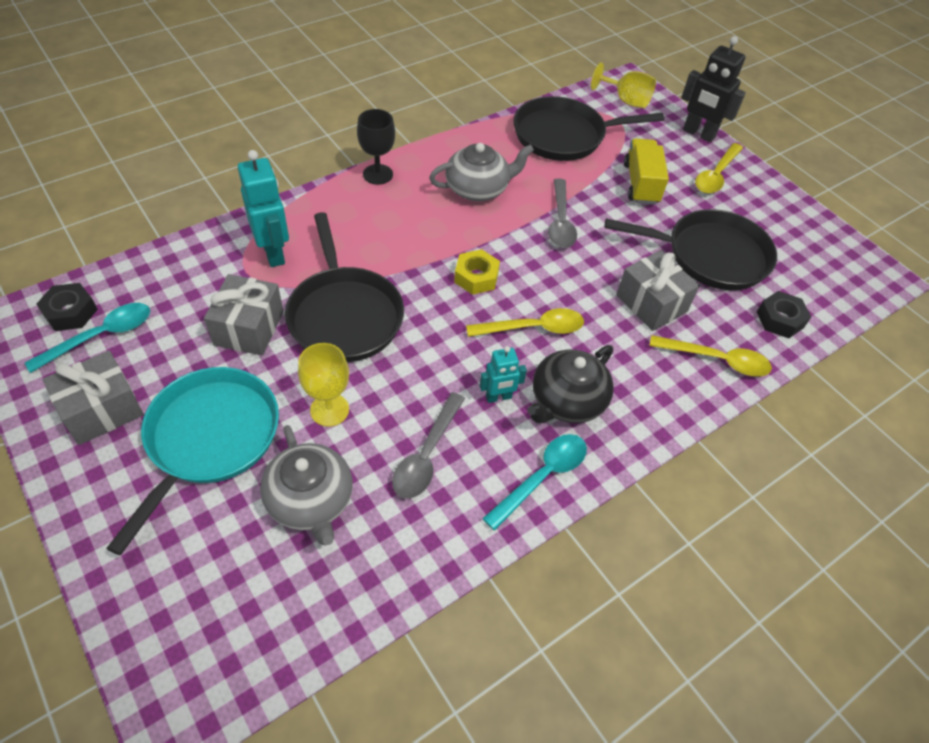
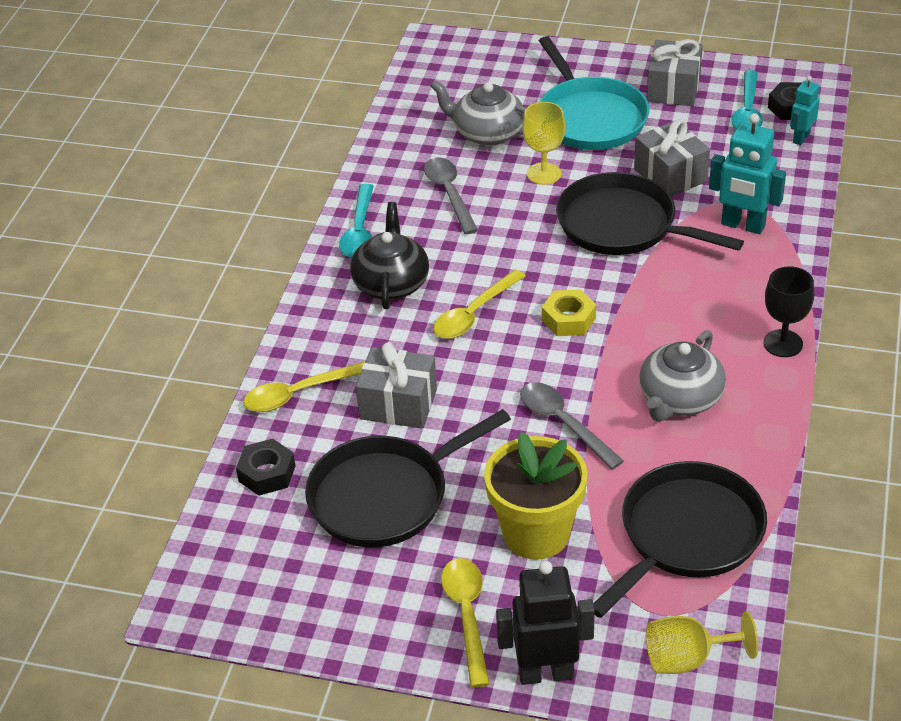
camera: 145 degrees right, 10 degrees down
turquoise robot [479,346,527,403] -> turquoise robot moved to [790,76,820,145]
yellow truck [624,138,669,205] -> yellow flower pot [484,432,588,560]

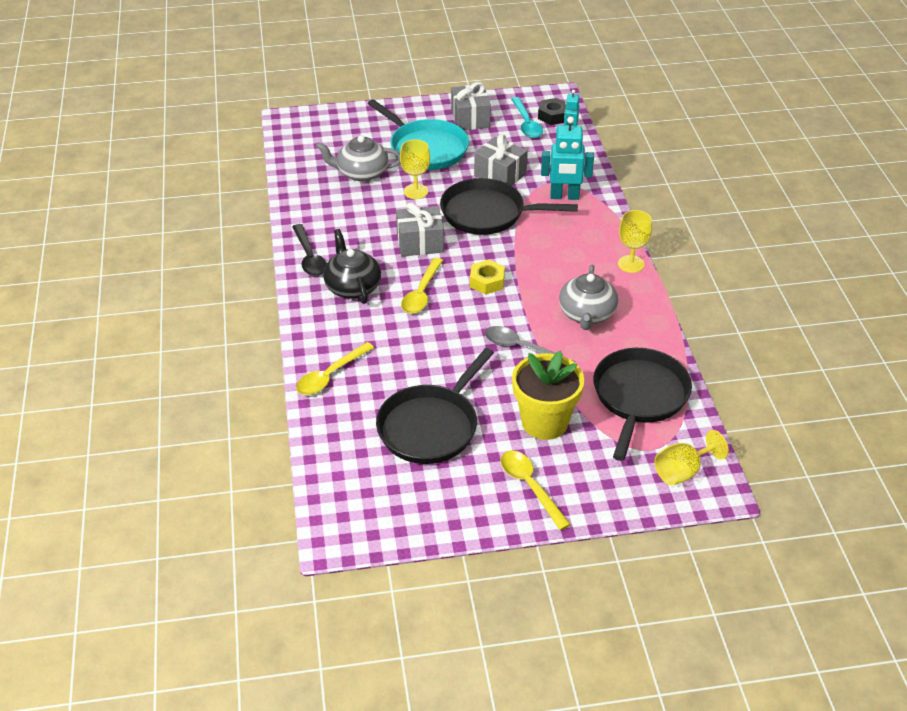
camera: 25 degrees left, 0 degrees up
black nut [236,439,295,495] -> none
turquoise spoon [339,184,374,258] -> black spoon [292,224,327,276]
grey gift [356,342,437,429] -> grey gift moved to [396,203,444,257]
grey spoon [424,157,478,234] -> none
black robot [496,561,595,685] -> none
black goblet [763,266,814,357] -> yellow goblet [618,210,652,273]

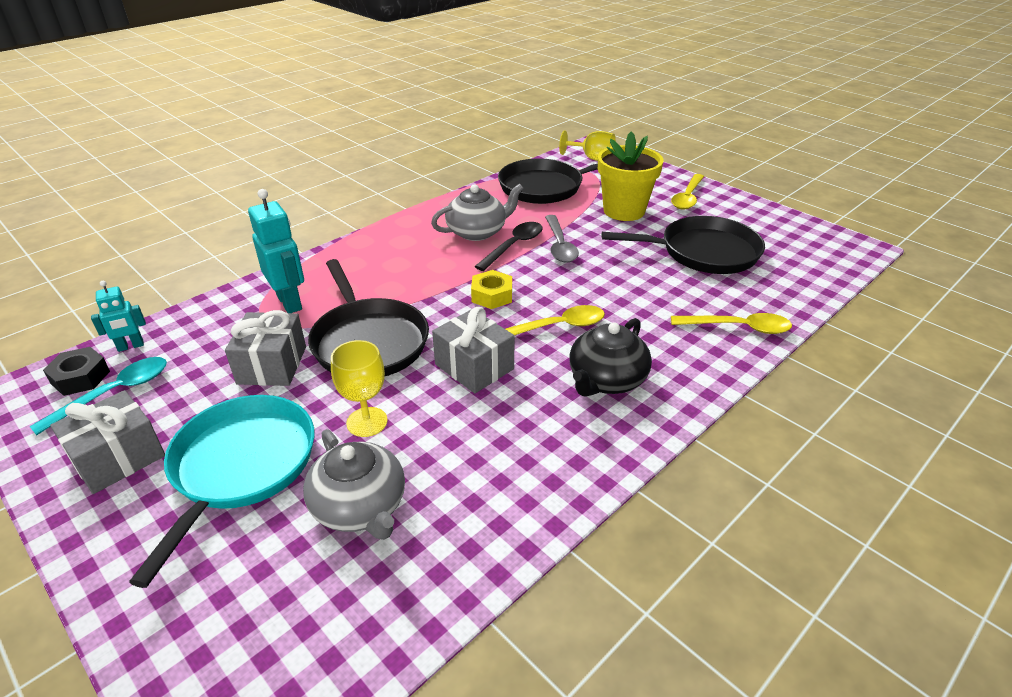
camera: 125 degrees left, 5 degrees down
black spoon [292,224,327,276] -> black spoon moved to [474,222,543,271]
yellow goblet [618,210,652,273] -> none

